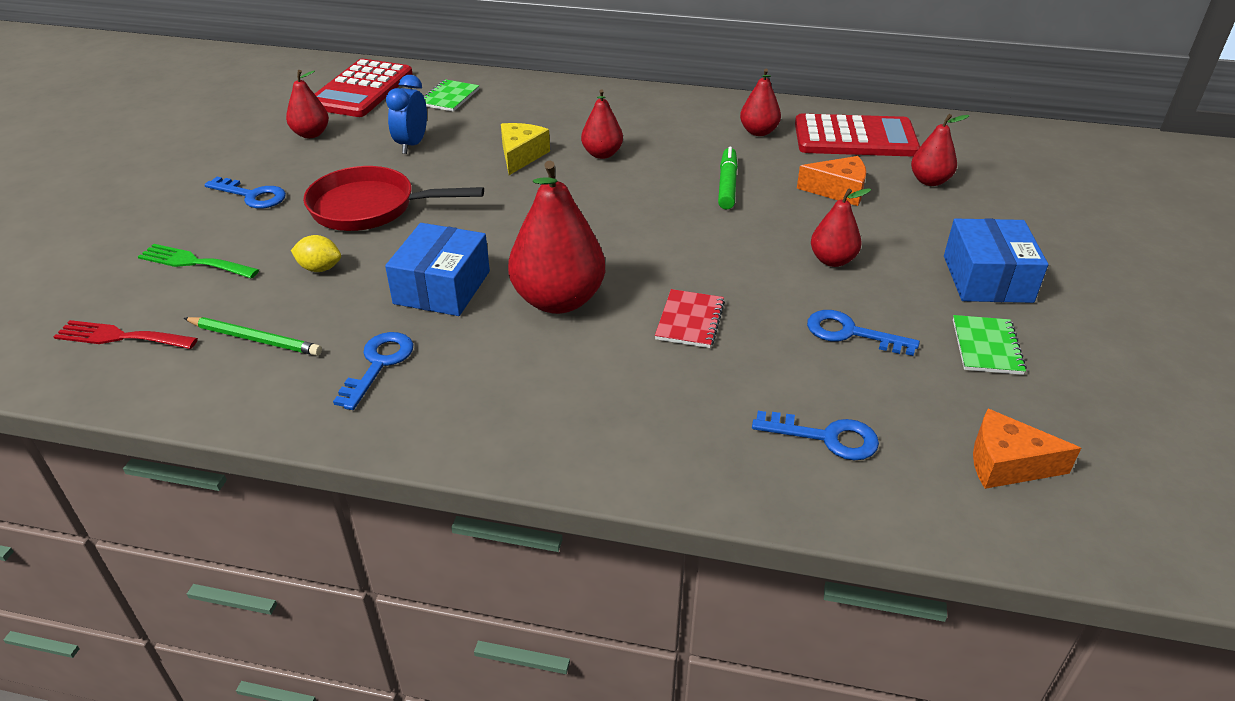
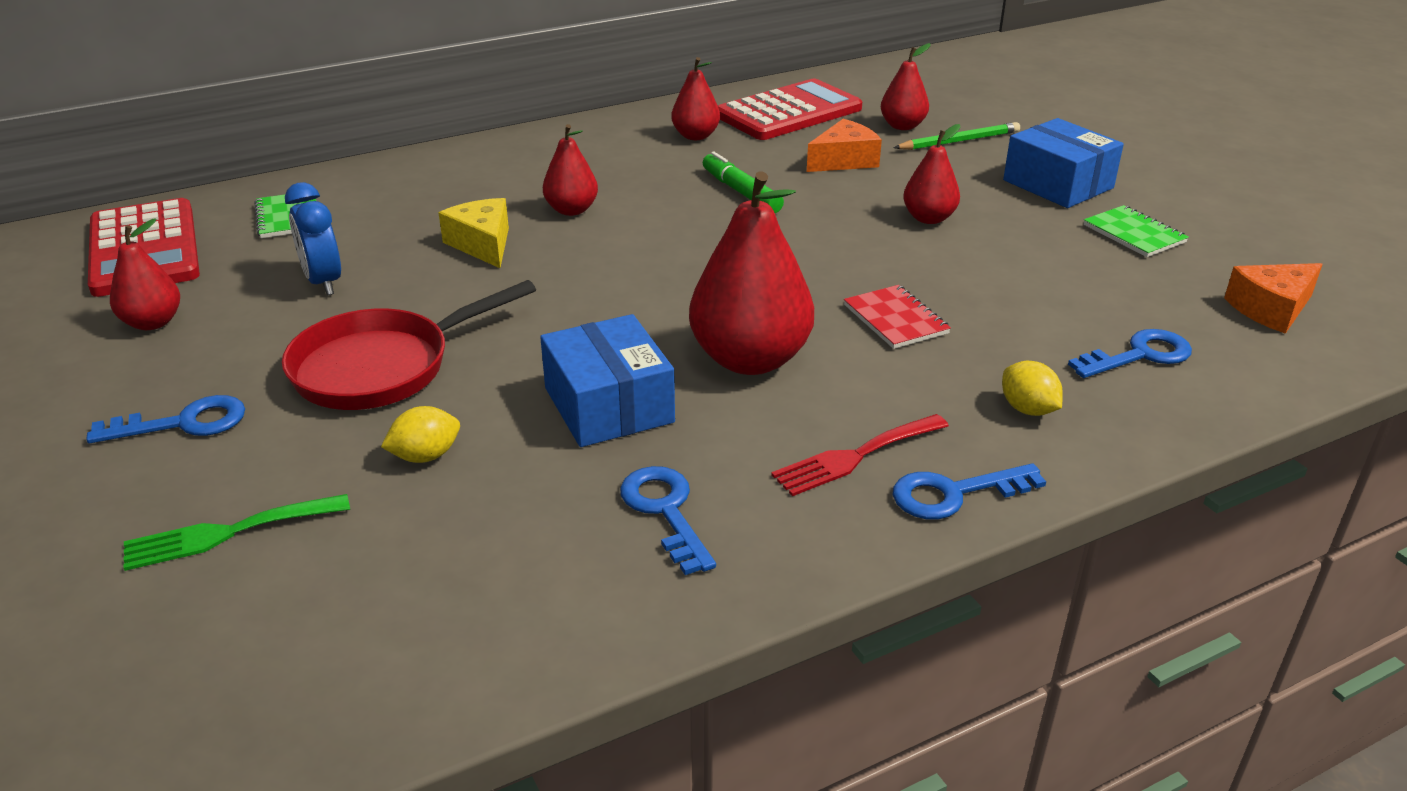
camera: 40 degrees left, 5 degrees down
red fork [54,320,198,349] -> red fork moved to [771,414,949,496]
green pencil [184,317,322,356] -> green pencil moved to [894,122,1020,150]
blue key [807,310,920,356] -> blue key moved to [893,463,1046,520]
none -> yellow lemon [1002,361,1063,416]

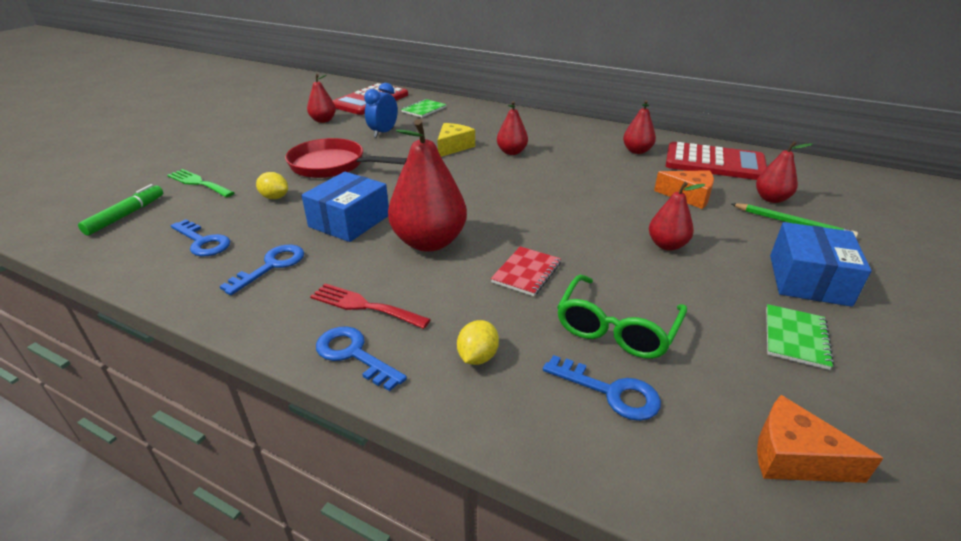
camera: 55 degrees right, 0 degrees up
blue key [86,395,245,443] -> blue key moved to [171,219,230,256]
green marker [703,152,784,213] -> green marker moved to [78,184,163,235]
none -> green glasses [557,274,687,359]

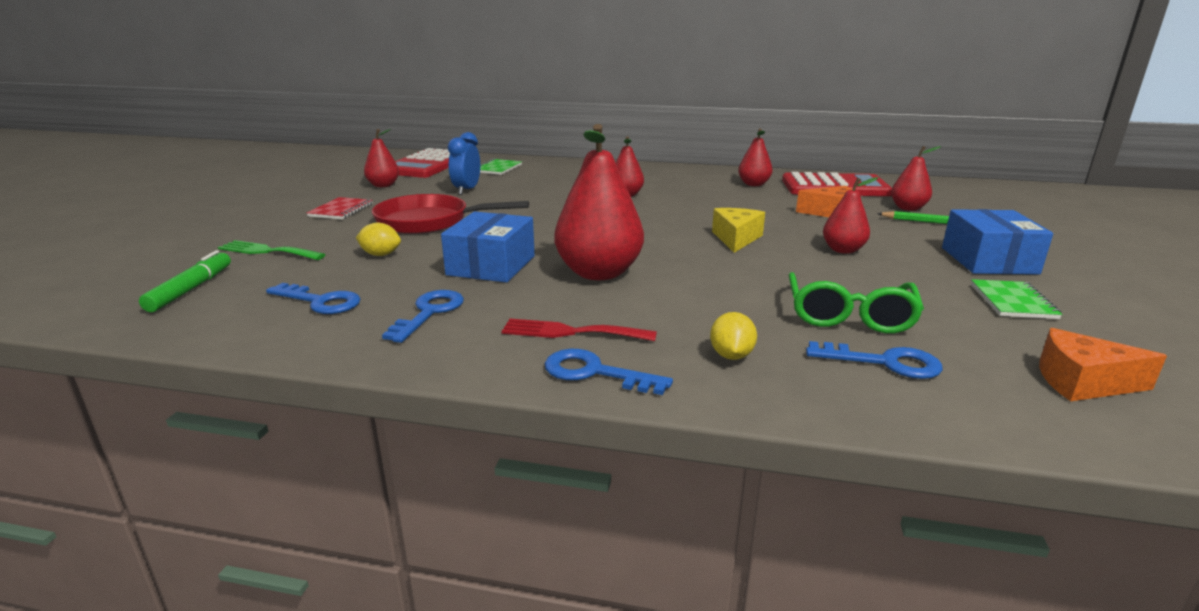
camera: 15 degrees left, 10 degrees down
yellow cheese [437,123,475,157] -> yellow cheese moved to [712,208,765,253]
red notebook [491,246,561,296] -> red notebook moved to [307,197,373,219]

